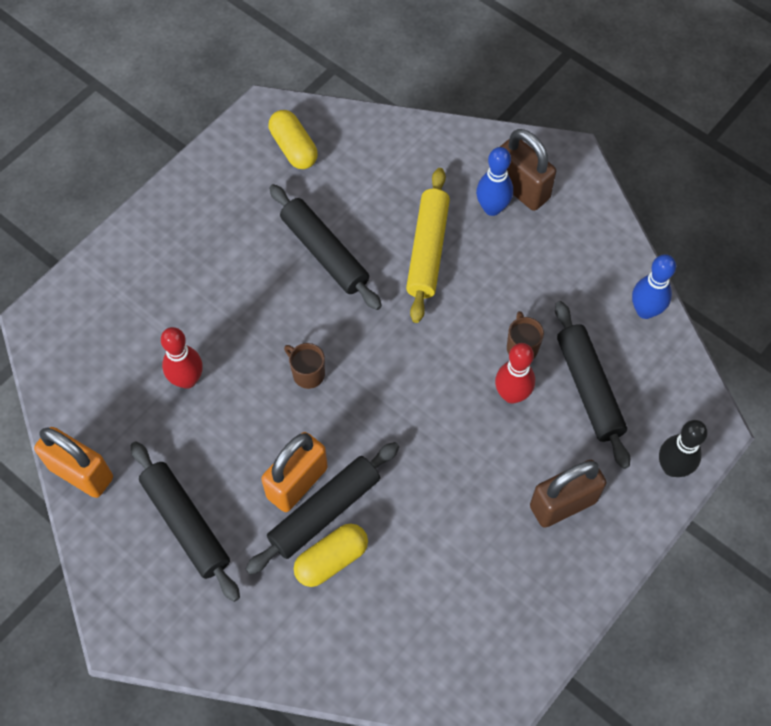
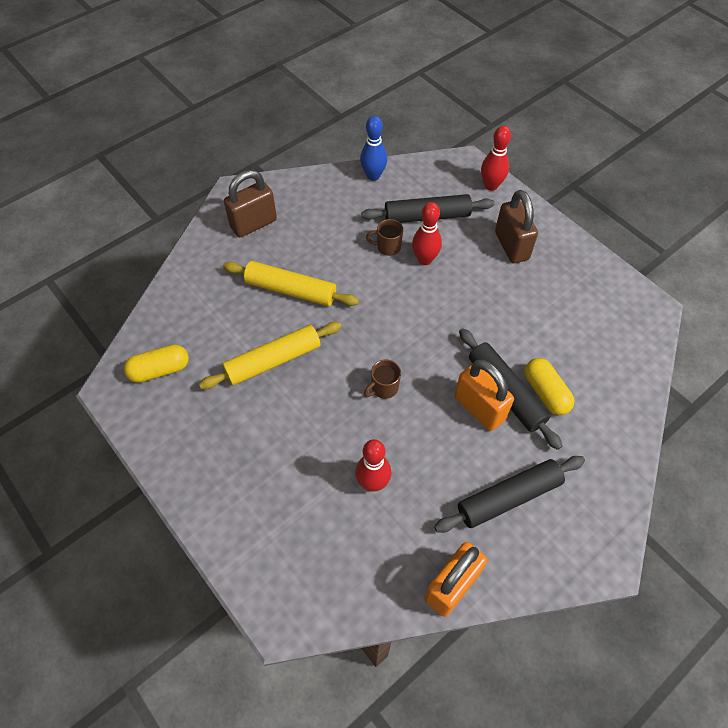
camera: 80 degrees left, 5 degrees down
black rolling pin [269,184,382,310] -> yellow rolling pin [199,322,342,389]
blue bowling pin [476,147,513,216] -> none
black bowling pin [659,420,708,477] -> red bowling pin [481,126,511,191]

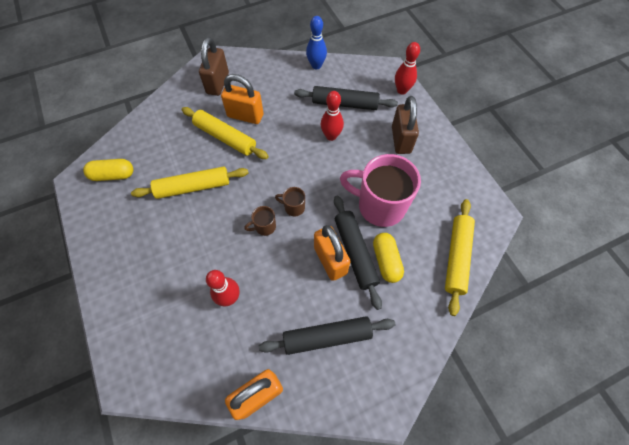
camera: 15 degrees right, 5 degrees up
brown padlock [224,170,277,237] -> brown padlock turned 60 degrees counterclockwise [199,37,229,96]
brown mug [366,219,403,256] -> brown mug moved to [275,187,305,217]
none -> orange padlock [221,74,264,124]
none -> pink mug [340,154,421,227]
none -> yellow rolling pin [445,199,475,316]

